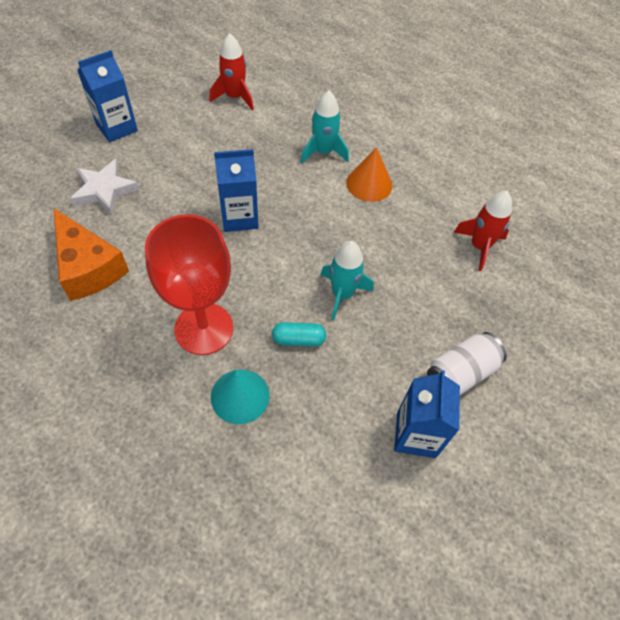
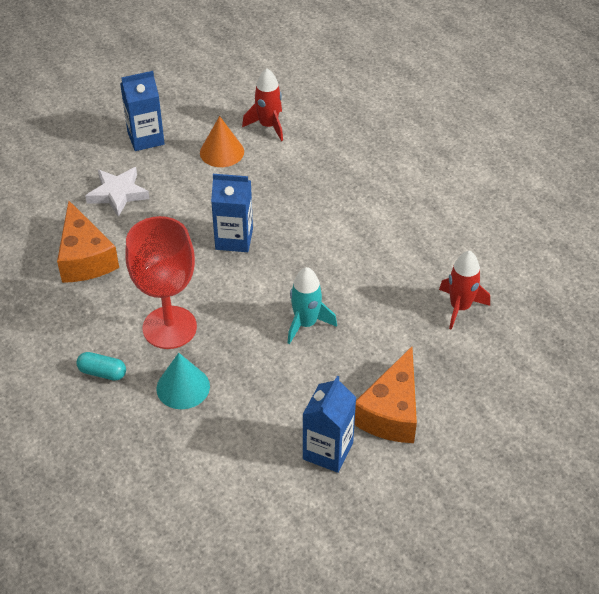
camera: 20 degrees right, 10 degrees down
turquoise capsule [272,322,326,346] -> turquoise capsule moved to [77,352,126,381]
turquoise rocket [301,91,349,163] -> none
orange cone [346,147,392,202] -> orange cone moved to [200,116,244,167]
white can [427,332,507,395] -> orange cheese [354,347,417,443]

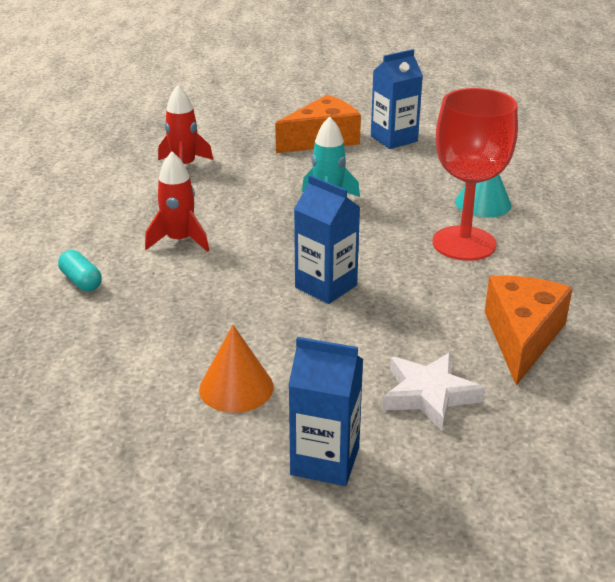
camera: 145 degrees left, 15 degrees down
turquoise capsule [77,352,126,381] -> turquoise capsule moved to [58,250,102,291]
red rocket [242,68,283,141] -> red rocket moved to [145,152,209,252]

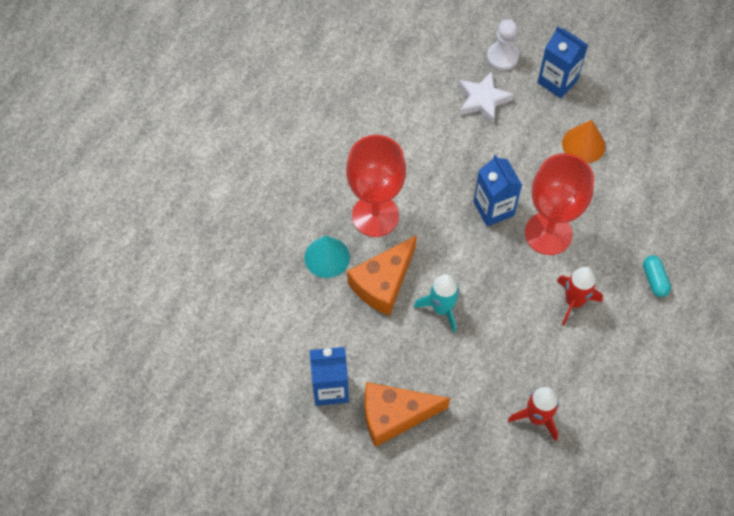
camera: 155 degrees left, 30 degrees up
orange cheese [485,275,573,386] -> orange cheese moved to [347,235,417,316]
none -> white pawn [487,19,519,71]
none -> red goblet [525,153,594,255]

